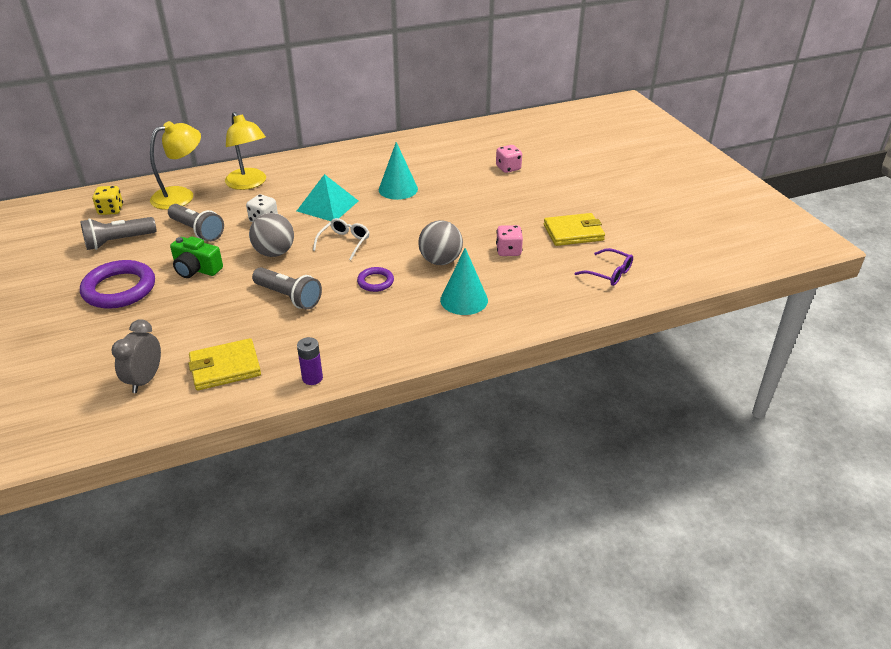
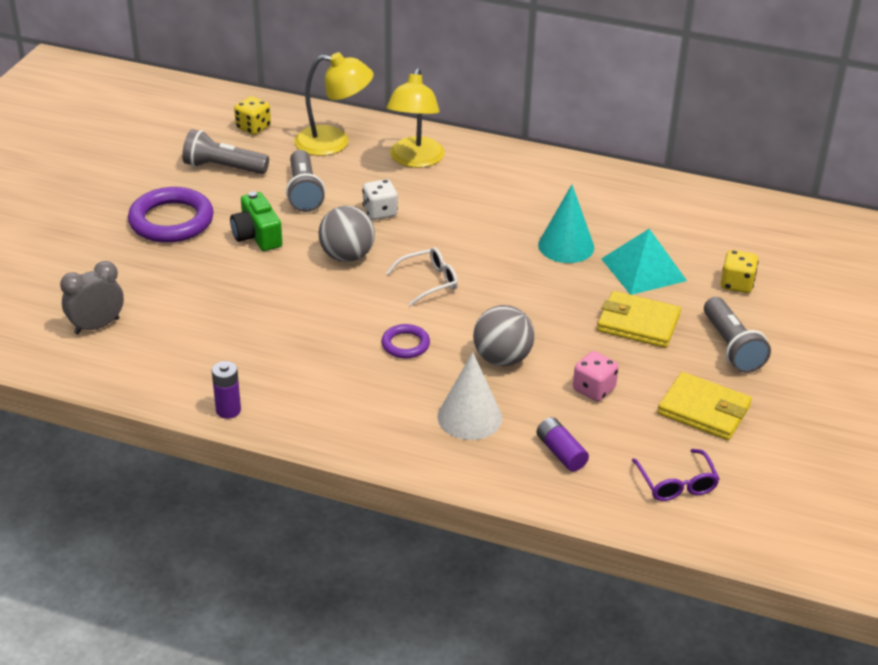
camera: 40 degrees right, 0 degrees up
yellow wallet [188,338,261,391] -> yellow wallet moved to [597,291,681,348]
grey flashlight [252,267,322,310] -> grey flashlight moved to [704,297,771,373]
turquoise pyramid [297,174,358,221] -> turquoise pyramid moved to [601,229,687,295]
turquoise cone [440,248,488,315] -> white cone [437,352,502,440]
pink dice [496,145,522,173] -> yellow dice [721,250,758,293]
none -> purple battery [536,417,589,472]

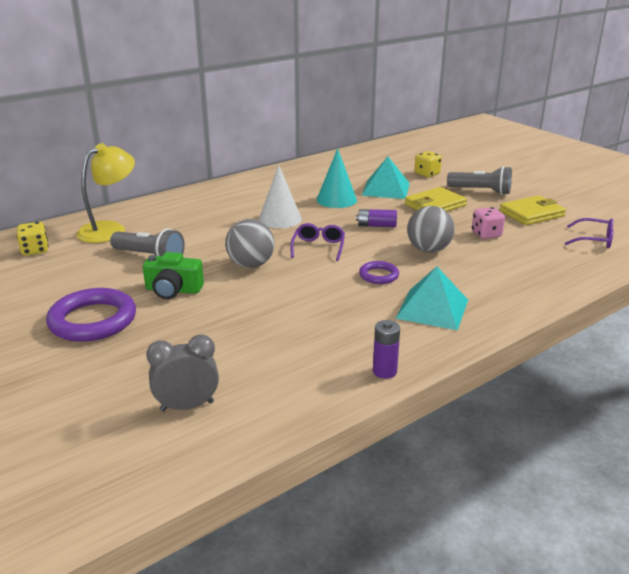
camera: 55 degrees left, 10 degrees down
grey clock [60,261,124,334] -> grey clock turned 75 degrees clockwise [146,335,219,412]
grey flashlight [182,129,269,174] -> none
white dice [362,179,398,220] -> none
yellow lamp [386,68,445,168] -> none
white glasses [386,247,458,306] -> purple glasses [290,223,345,261]
white cone [437,352,502,440] -> white cone moved to [259,165,302,228]
purple battery [536,417,589,472] -> purple battery moved to [356,209,397,227]
none -> turquoise pyramid [395,266,468,331]

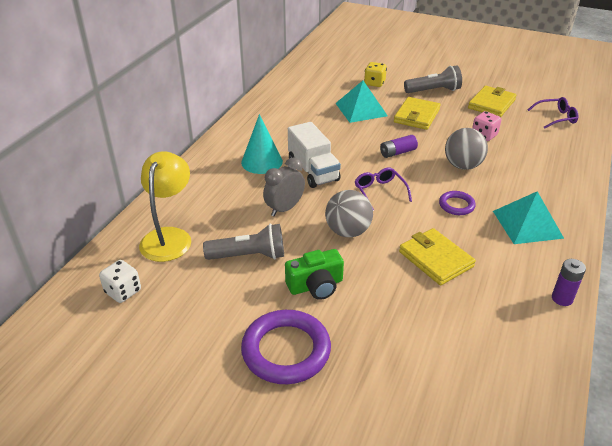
camera: 30 degrees left, 10 degrees up
yellow dice [16,222,49,255] -> white dice [99,260,141,303]
grey clock [146,335,219,412] -> grey clock moved to [263,157,305,217]
white cone [259,165,302,228] -> white truck [288,122,341,188]
turquoise cone [317,148,357,208] -> turquoise cone moved to [241,114,283,174]
none -> yellow wallet [399,228,476,285]

